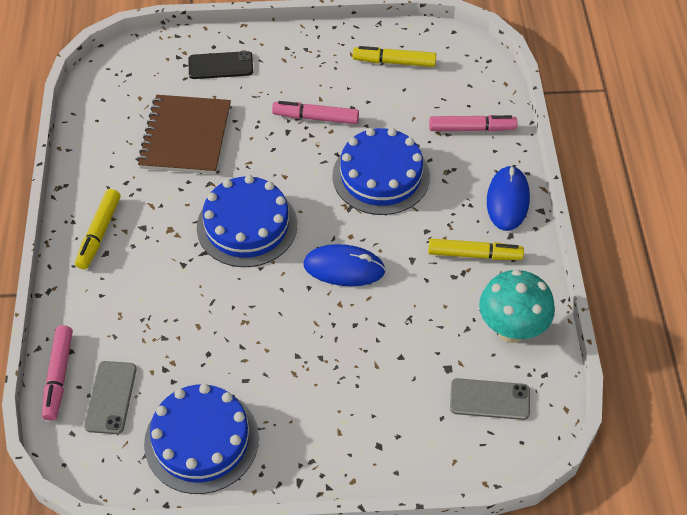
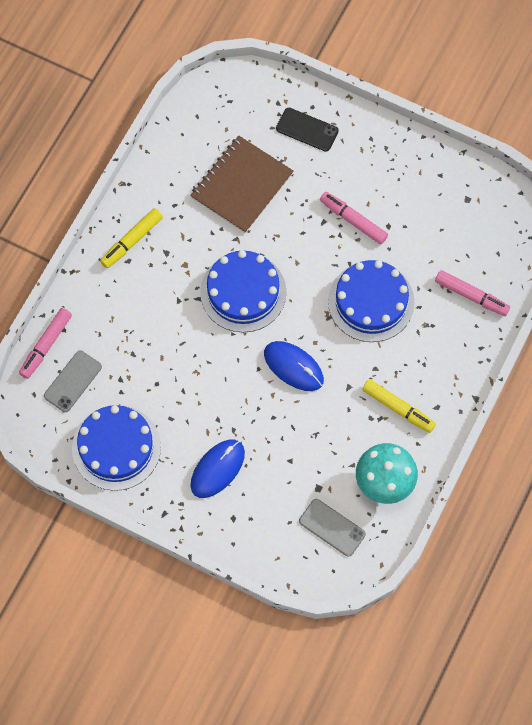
camera: 30 degrees right, 15 degrees up
yellow marker [353,46,436,67] -> none
blue mouse [487,165,530,231] -> blue mouse moved to [191,439,245,498]

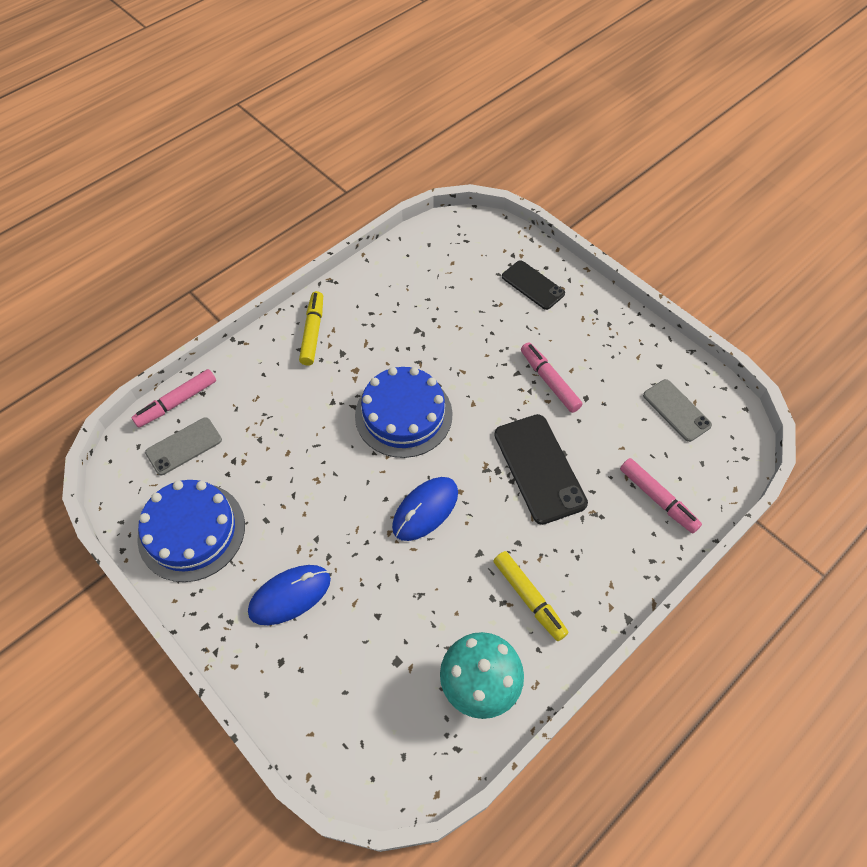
camera: 20 degrees right, 10 degrees down
yellow marker [100,208,163,268] -> yellow marker turned 120 degrees clockwise [299,291,323,366]
brown notebook [190,136,294,234] -> none
blue mouse [264,341,324,391] -> blue mouse turned 75 degrees clockwise [392,477,458,541]
grey phone [299,499,366,557] -> grey phone moved to [643,379,712,442]
blue cake [328,260,415,342] -> black phone [494,414,588,525]

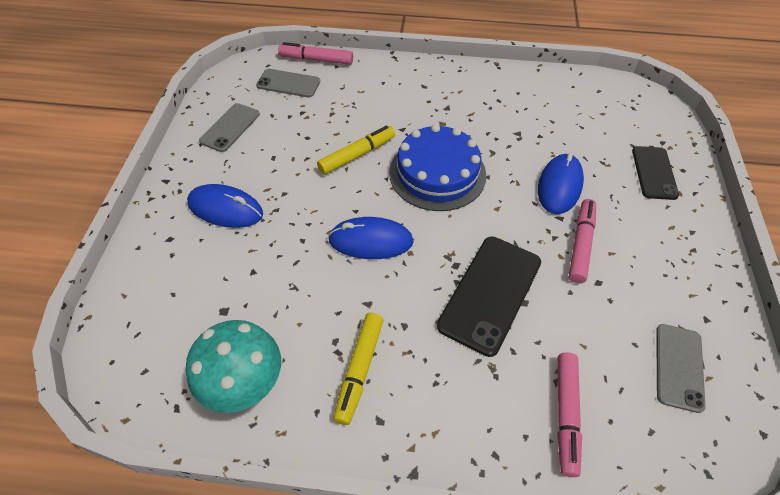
camera: 50 degrees right, 5 degrees down
blue cake [137,480,245,582] -> grey phone [199,103,260,152]
yellow marker [299,291,323,366] -> yellow marker moved to [317,126,395,175]
none -> blue mouse [538,153,584,214]

